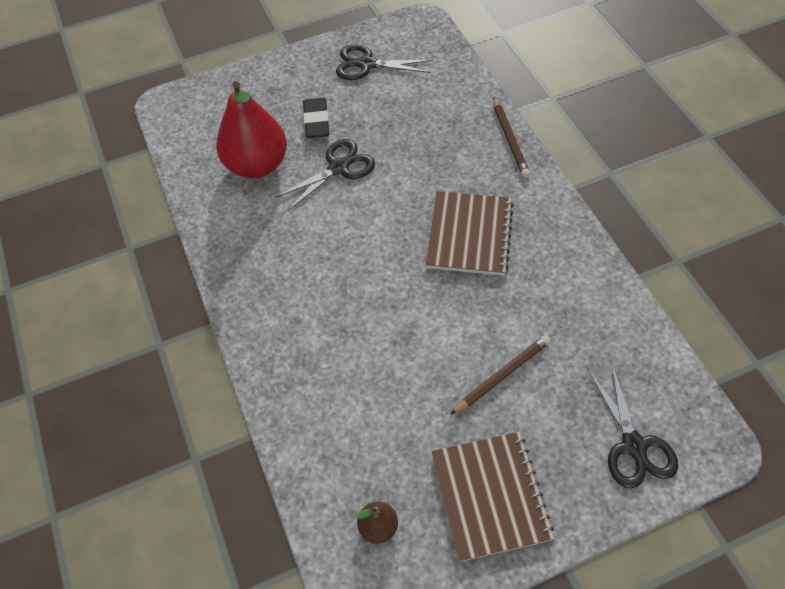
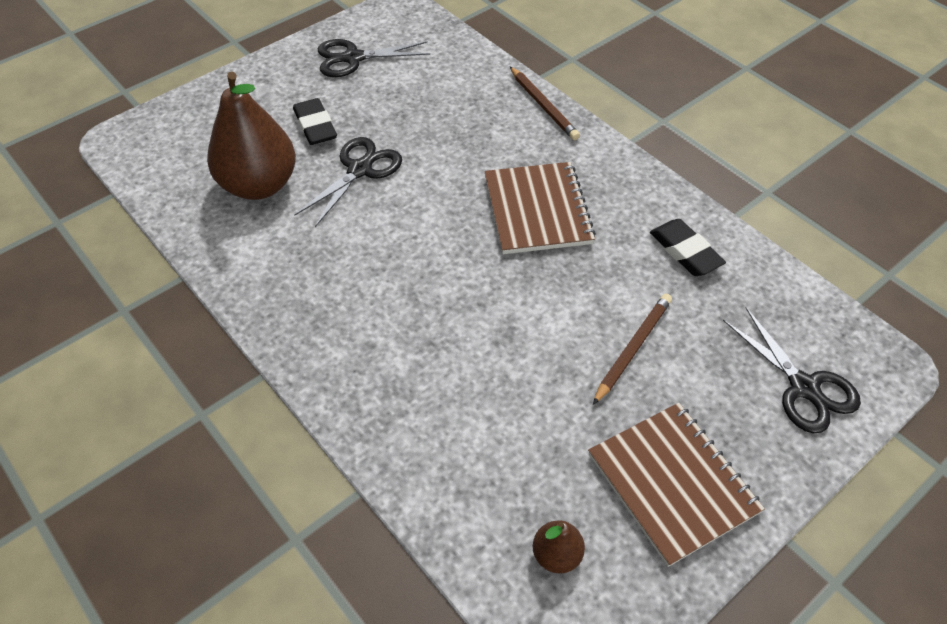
camera: 20 degrees left, 5 degrees down
red pear [216,81,287,178] -> brown pear [207,72,296,200]
none -> black eraser [650,219,726,276]

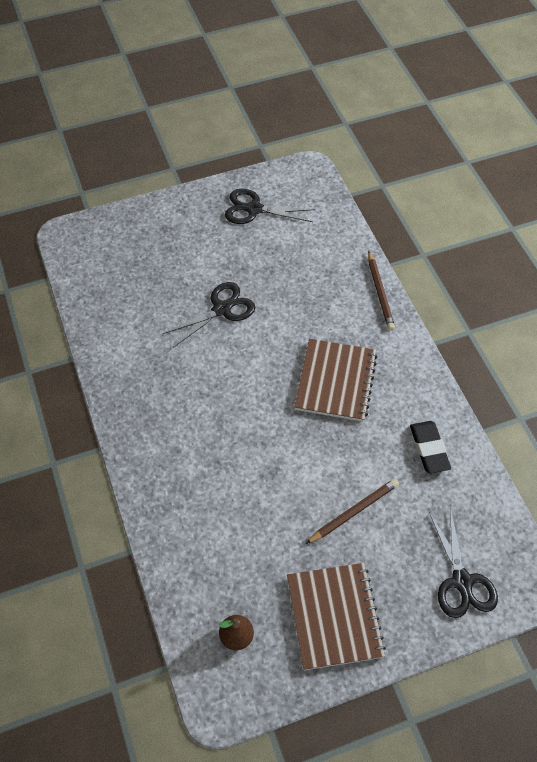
camera: 20 degrees right, 5 degrees up
brown pear [207,72,296,200] -> none
black eraser [293,98,337,145] -> none

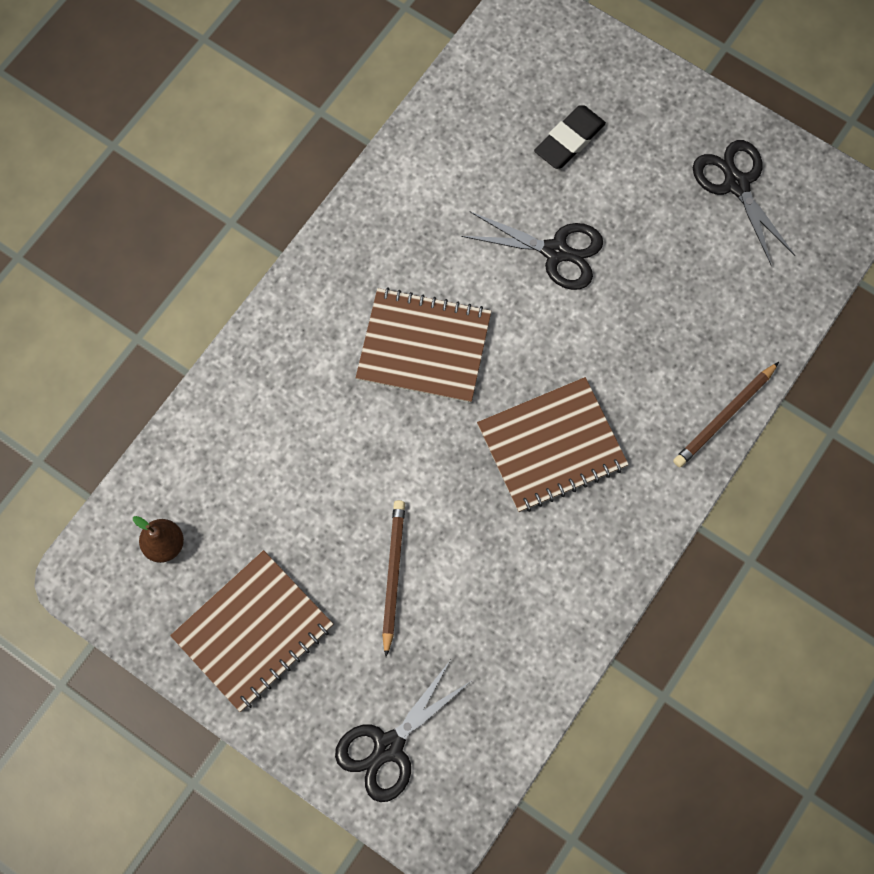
camera: 55 degrees right, 15 degrees up
brown pencil [306,478,399,544] -> brown pencil turned 105 degrees counterclockwise [382,500,405,657]
black eraser [410,421,451,474] -> black eraser moved to [534,105,606,169]
none -> brown notebook [355,288,491,403]

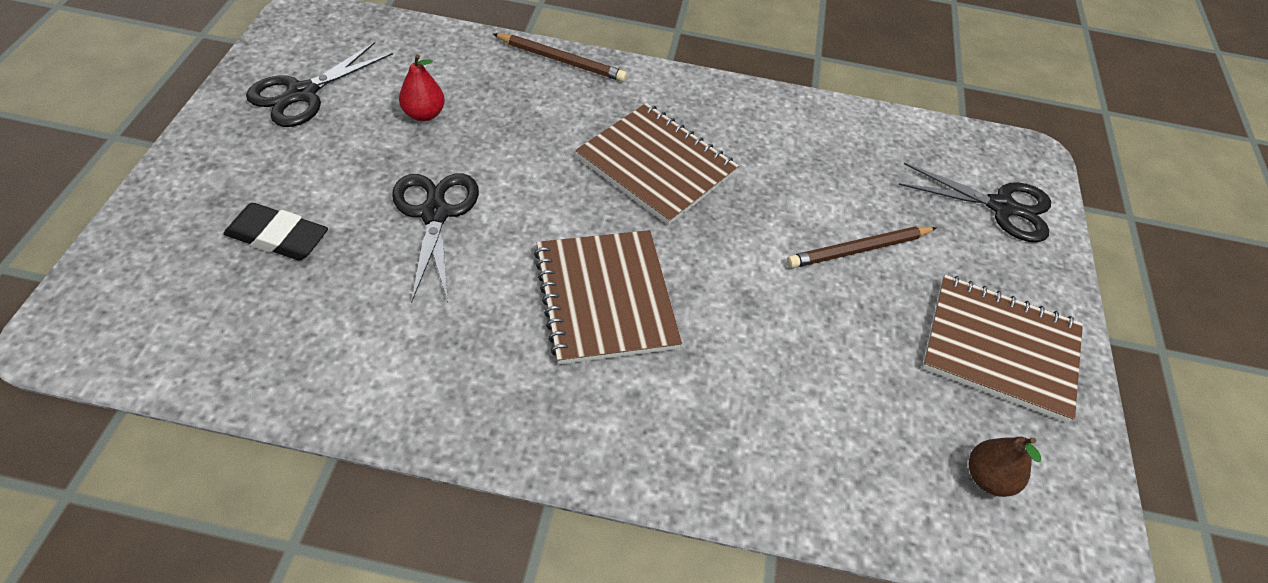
camera: 120 degrees left, 20 degrees down
none -> red pear [399,54,445,121]

